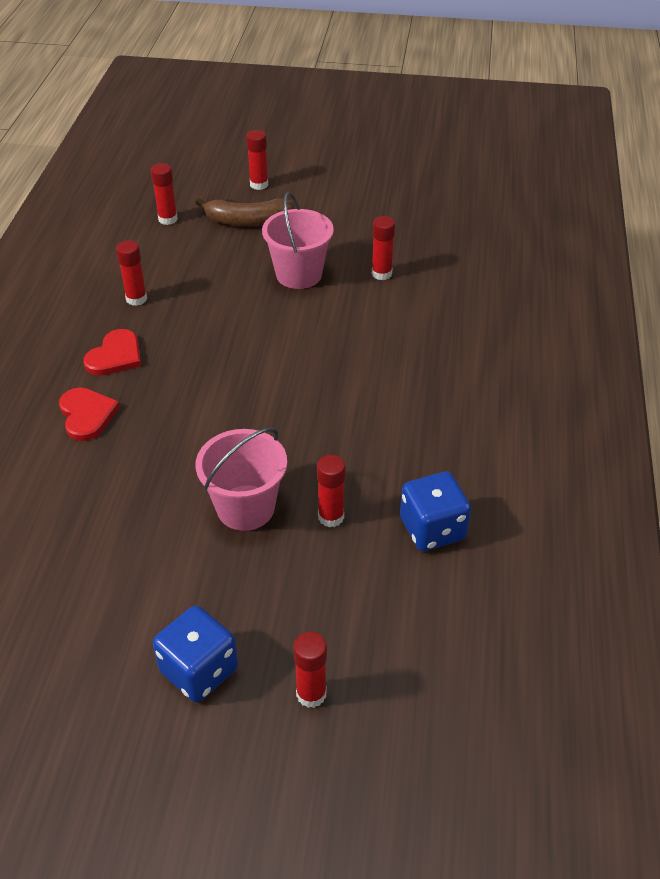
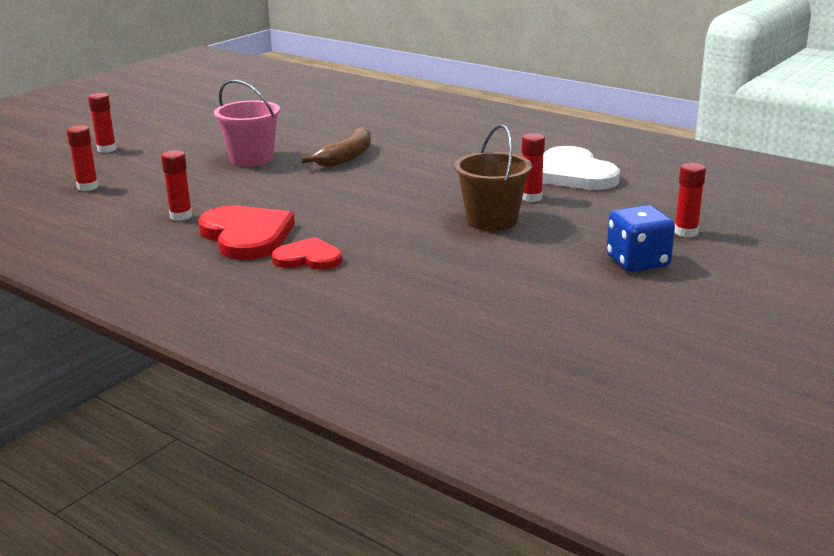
camera: 60 degrees left, 20 degrees down
red heart [83,329,141,376] -> red heart [198,206,295,260], size x1.65
brown banana [195,198,295,226] -> brown banana moved to [301,127,371,167]
pink bucket [196,427,287,531] -> brown bucket [454,124,532,231]
red glue stick [372,216,395,280] -> none
blue dice [400,471,471,551] -> white heart [542,146,620,190]

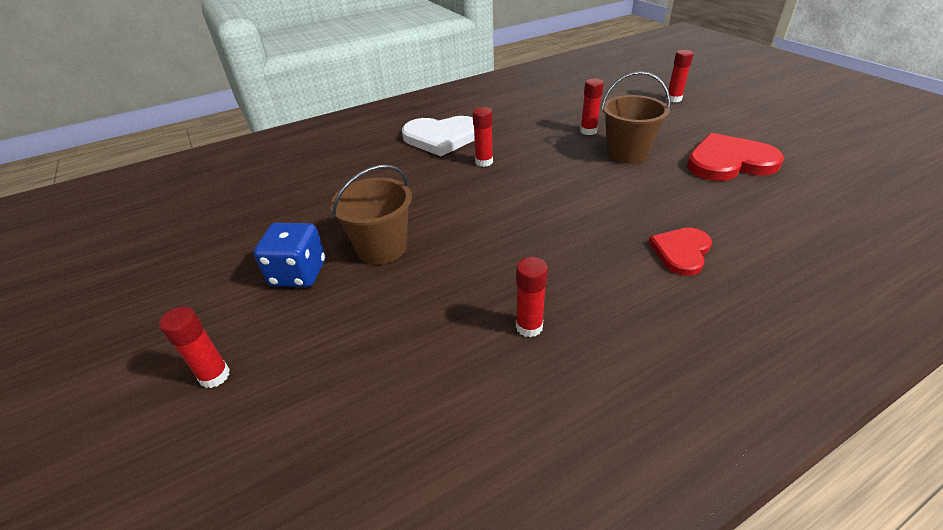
camera: 65 degrees left, 15 degrees up
red glue stick [67,125,98,191] -> red glue stick moved to [472,107,493,167]
red heart [198,206,295,260] -> red heart moved to [687,133,784,181]
pink bucket [214,80,280,166] -> brown bucket [330,165,412,265]
brown banana [301,127,371,167] -> none
white heart [542,146,620,190] -> white heart moved to [402,116,475,156]
blue dice [606,205,675,272] -> blue dice moved to [254,223,325,287]

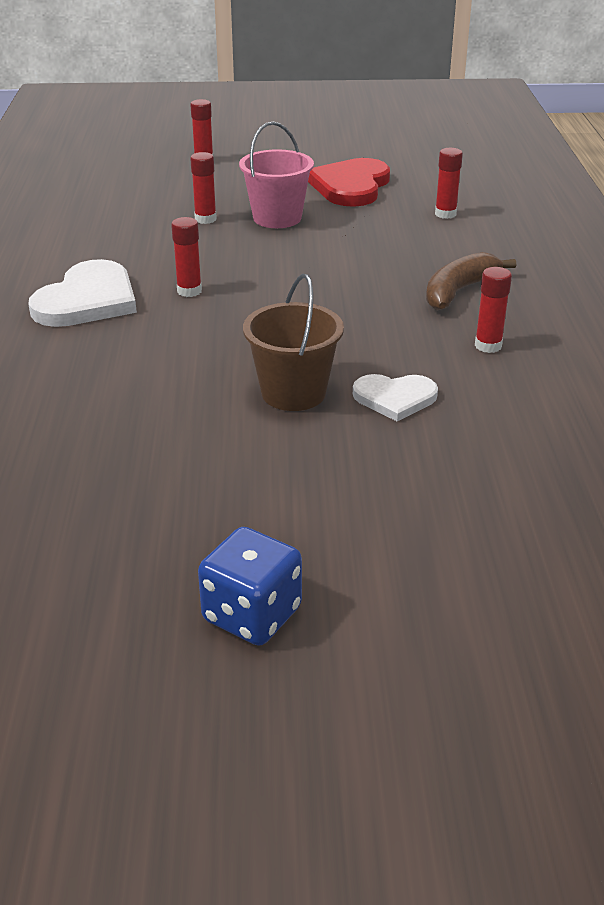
camera: 65 degrees left, 5 degrees down
red glue stick [159,307,230,388] -> red glue stick moved to [435,148,463,219]
blue dice [254,223,325,287] -> blue dice moved to [198,527,302,646]
brown bucket [601,71,671,164] -> pink bucket [239,122,314,228]
red heart [648,228,712,276] -> none
none -> white heart [353,374,438,421]
none -> brown banana [426,252,516,310]

